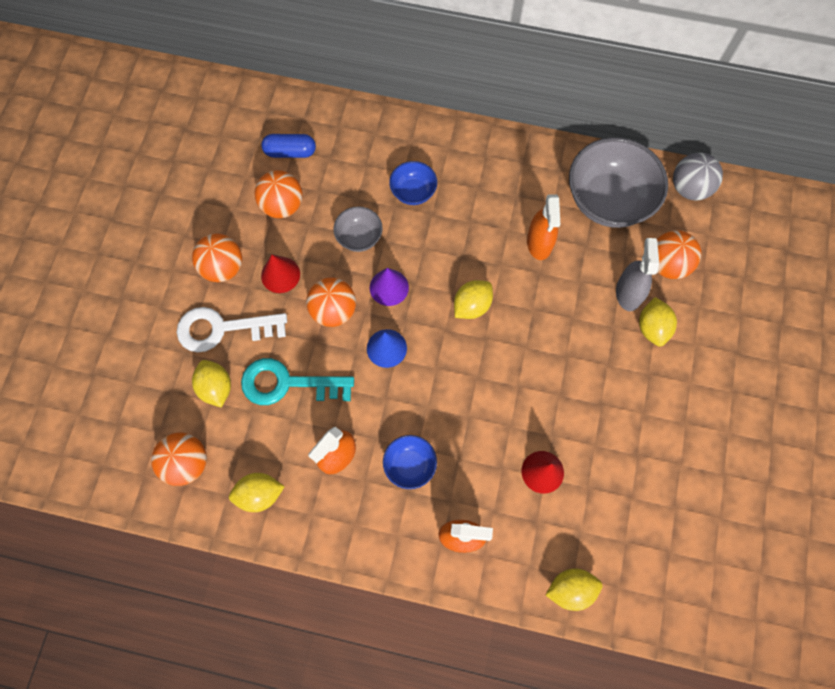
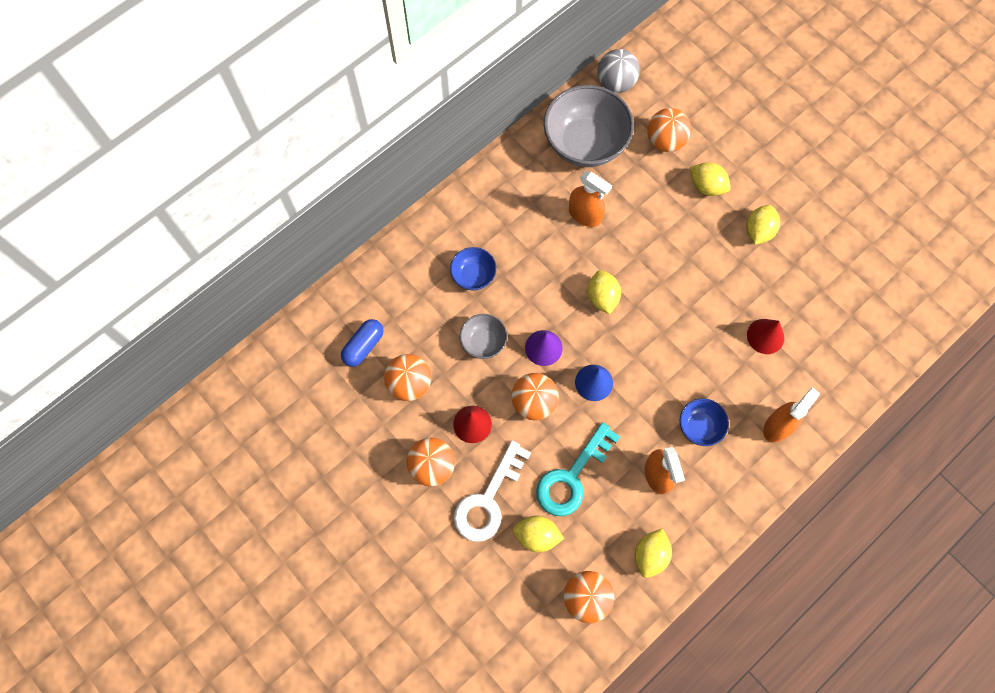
camera: 55 degrees left, 0 degrees up
yellow lemon [546,569,602,611] -> yellow lemon moved to [746,205,780,245]
grey spray bottle [616,238,659,311] -> none

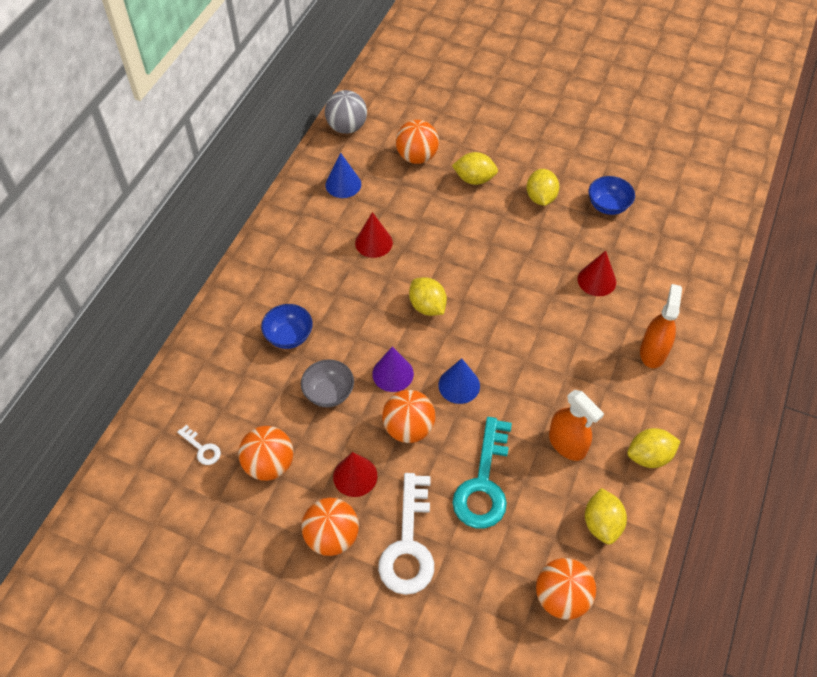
camera: 25 degrees left, 15 degrees down
blue capsule [341,319,383,367] -> white key [177,425,221,465]
yellow lemon [513,516,564,552] -> yellow lemon moved to [627,428,681,468]
grey bowl [544,85,634,167] -> blue cone [326,153,361,198]
orange spray bottle [569,171,612,227] -> red cone [355,212,393,258]
blue bowl [680,398,729,446] -> blue bowl moved to [589,176,635,215]

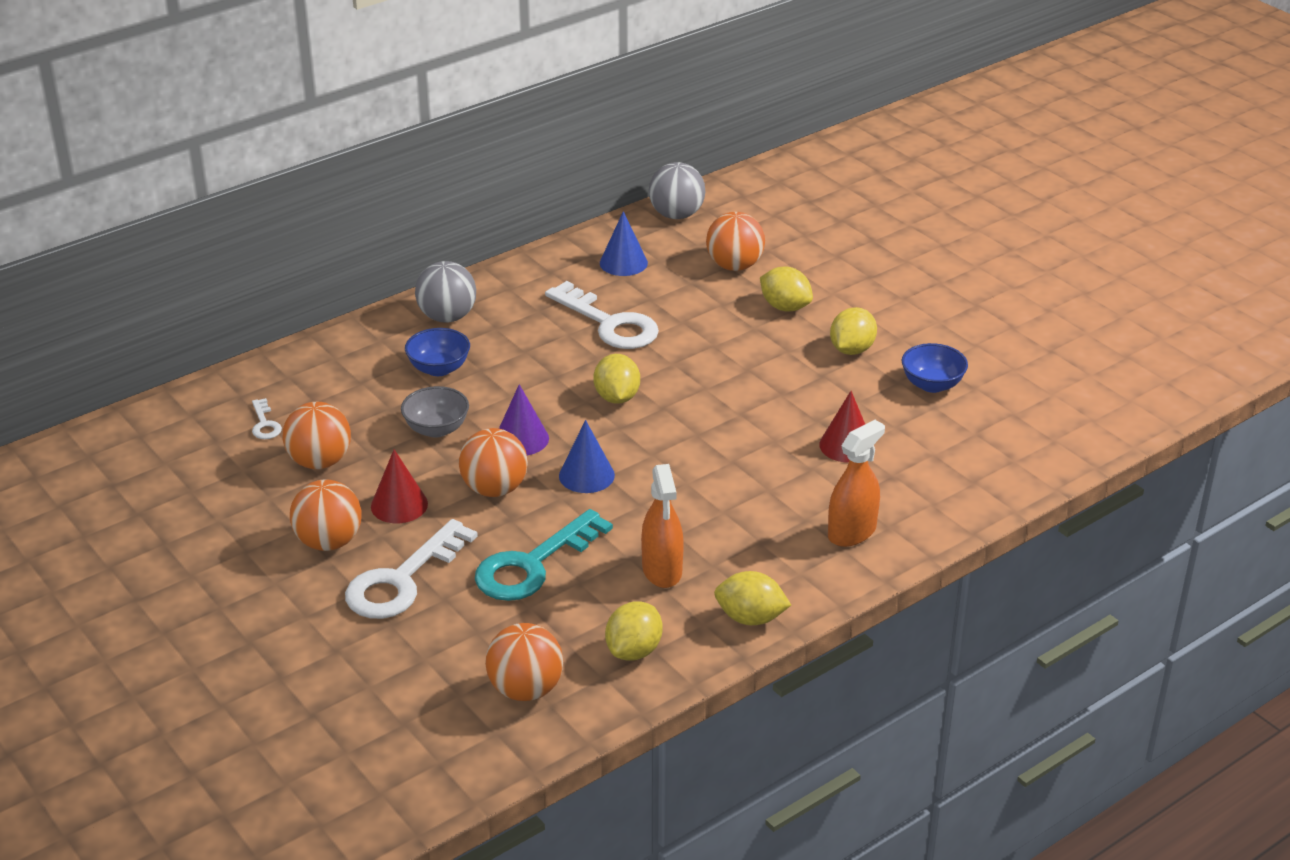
camera: 30 degrees right, 20 degrees down
red cone [355,212,393,258] -> white key [545,281,659,349]
none -> grey ball [415,261,476,323]

